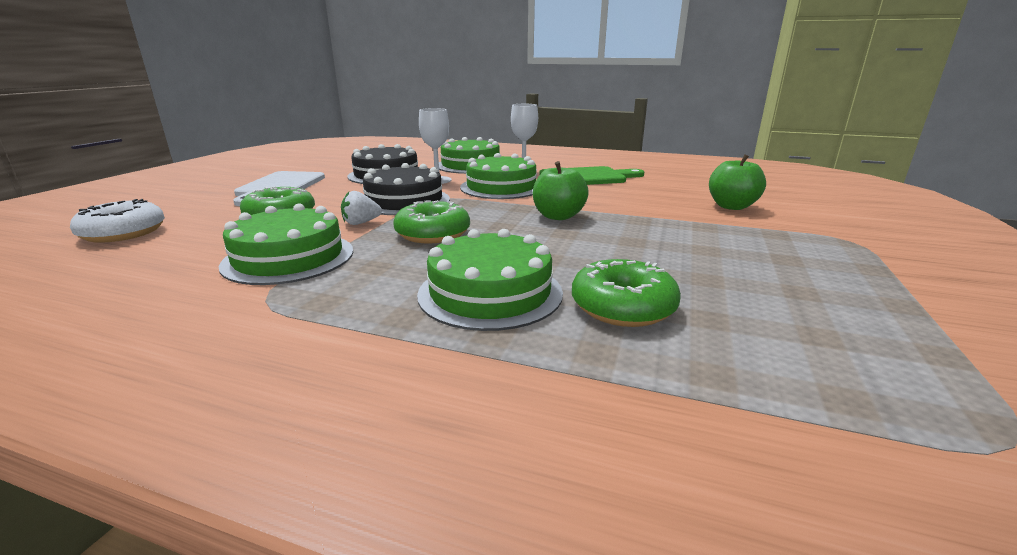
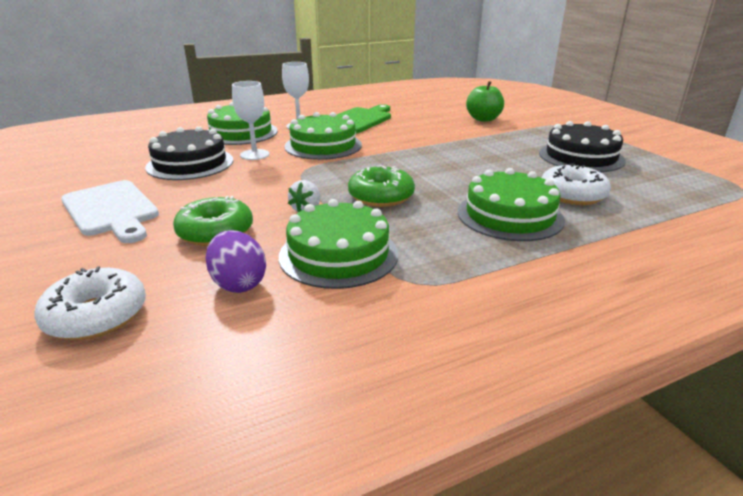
camera: 45 degrees left, 5 degrees up
black cake [363,163,450,215] -> black cake moved to [539,121,626,172]
green apple [533,161,589,220] -> none
green donut [572,259,681,327] -> white donut [541,163,611,205]
none -> purple egg [205,230,266,293]

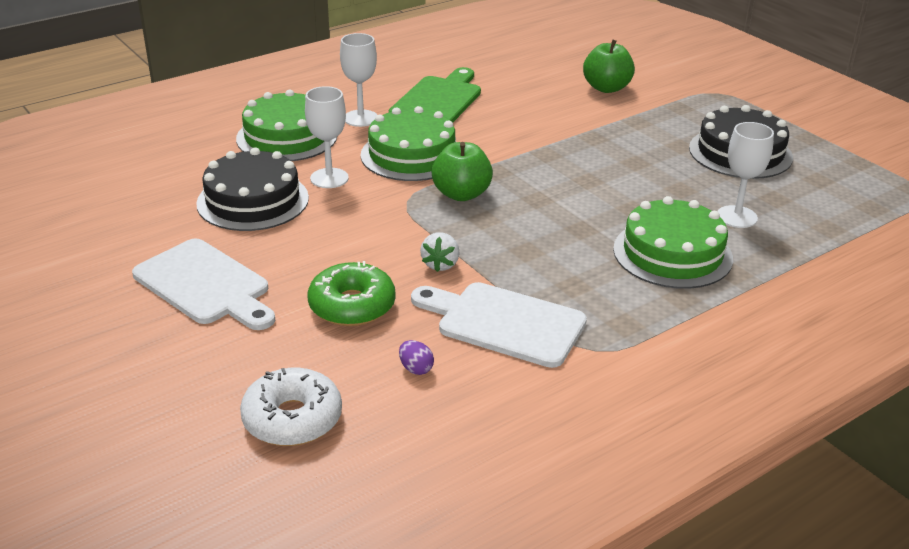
camera: 10 degrees left, 5 degrees up
purple egg [205,230,266,293] -> purple egg [399,340,434,375], size x0.53
green cake [279,199,398,289] -> white cutting board [411,282,587,368]
green donut [348,165,415,207] -> none
white donut [541,163,611,205] -> white goblet [717,122,774,228]
none -> green apple [431,142,493,201]

